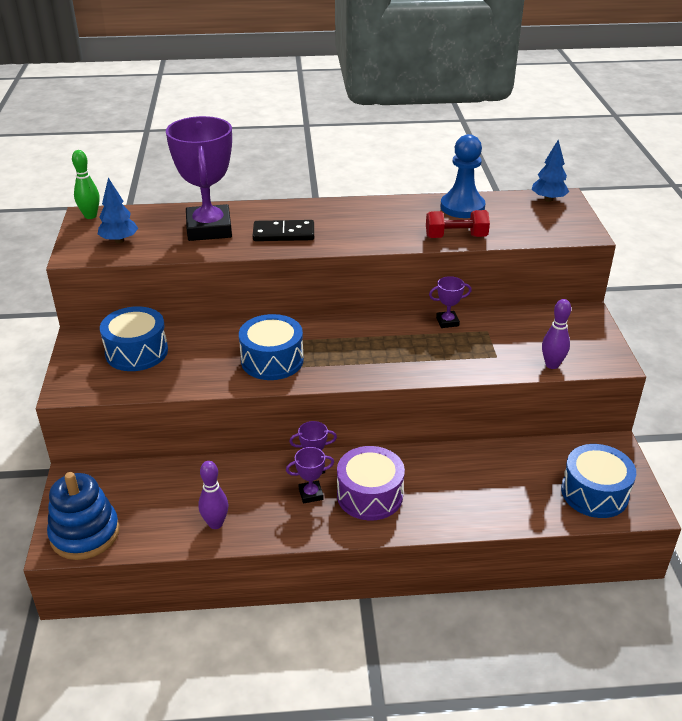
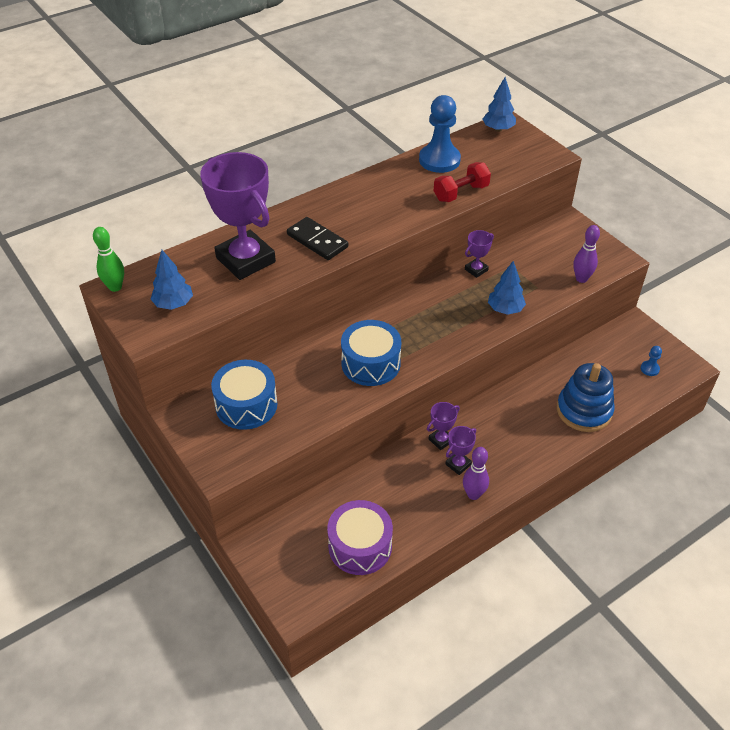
camera: 30 degrees left, 10 degrees up
blue stacking toy [47,472,120,560] -> blue stacking toy moved to [557,363,615,432]
purple bowling pin [198,461,228,529] -> purple bowling pin moved to [463,447,489,500]
black domino [253,220,314,241] -> black domino turned 75 degrees clockwise [287,217,348,260]
purple drum [337,446,405,520] -> purple drum moved to [327,500,393,575]
blue drum [561,444,636,518] -> blue pawn [641,346,662,376]
none -> blue tree [488,261,526,315]

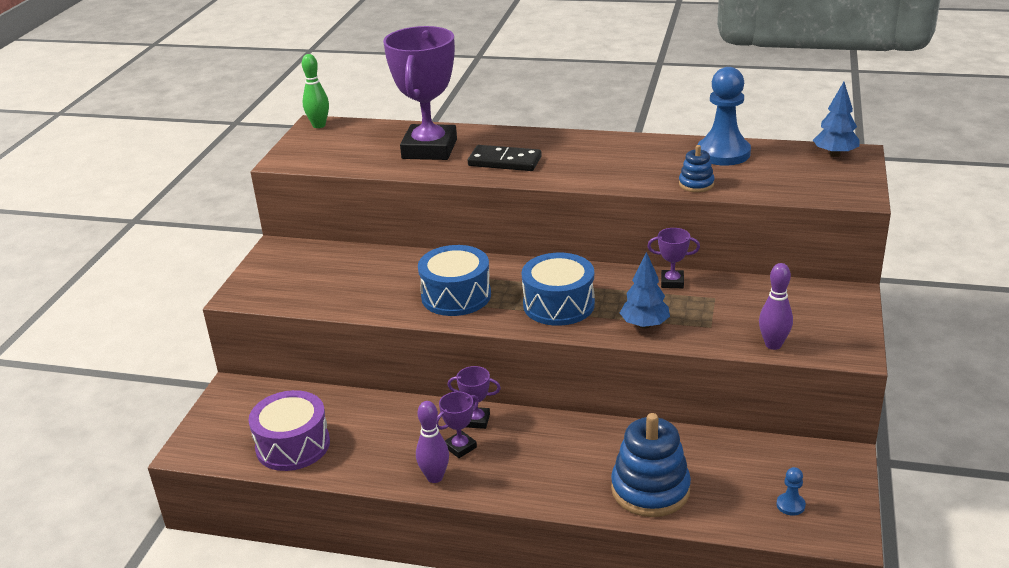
camera: 50 degrees right, 15 degrees down
blue tree [151,250,193,310] -> none
blue drum [211,360,277,430] -> blue drum moved to [521,253,595,326]
black domino [287,217,348,260] -> black domino turned 75 degrees counterclockwise [468,145,542,171]
red dumbbell [434,162,491,202] -> blue stacking toy [679,145,715,192]
purple trophy [445,426,476,475] -> purple trophy turned 45 degrees counterclockwise [436,392,479,458]

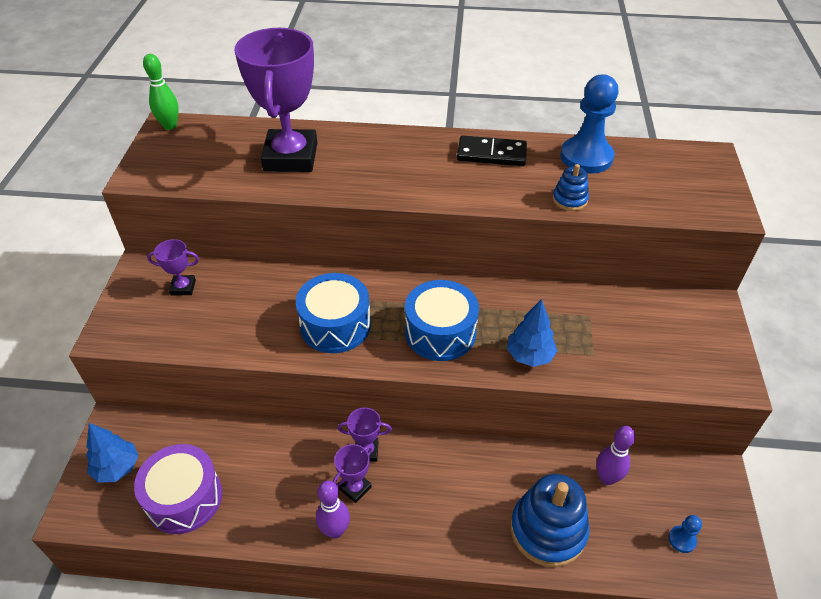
camera: 10 degrees left, 15 degrees up
black domino [468,145,542,171] -> black domino moved to [457,135,527,166]
purple trophy [647,228,700,288] -> purple trophy moved to [147,239,199,295]
purple bowling pin [759,263,793,350] -> purple bowling pin moved to [597,426,635,485]
blue tree [813,82,859,157] -> blue tree moved to [86,423,138,483]

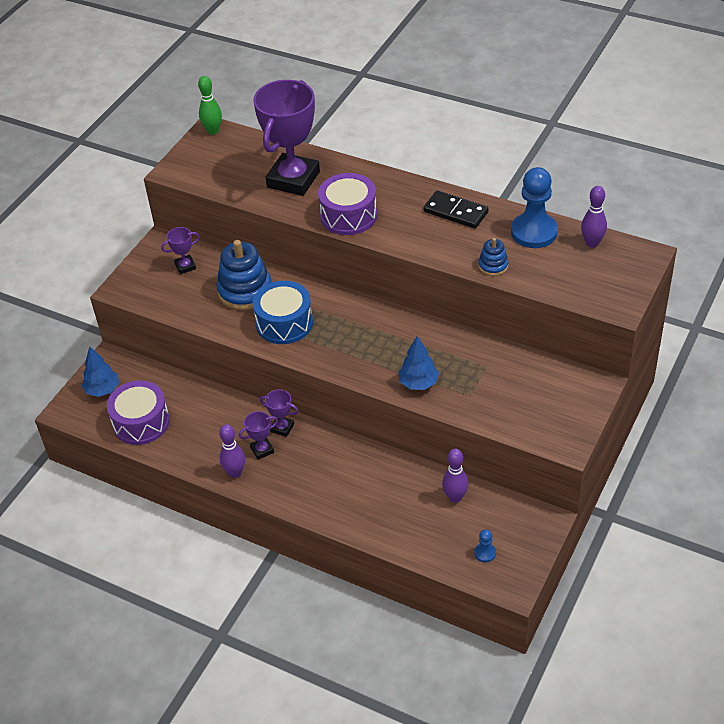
camera: 25 degrees right, 0 degrees up
purple trophy [147,239,199,295] -> purple trophy turned 45 degrees counterclockwise [161,227,200,274]
blue drum [405,280,479,361] -> none
blue stacking toy [510,474,590,567] -> blue stacking toy moved to [216,240,271,310]
none -> purple drum [318,173,377,235]
none -> purple bowling pin [581,186,607,248]

